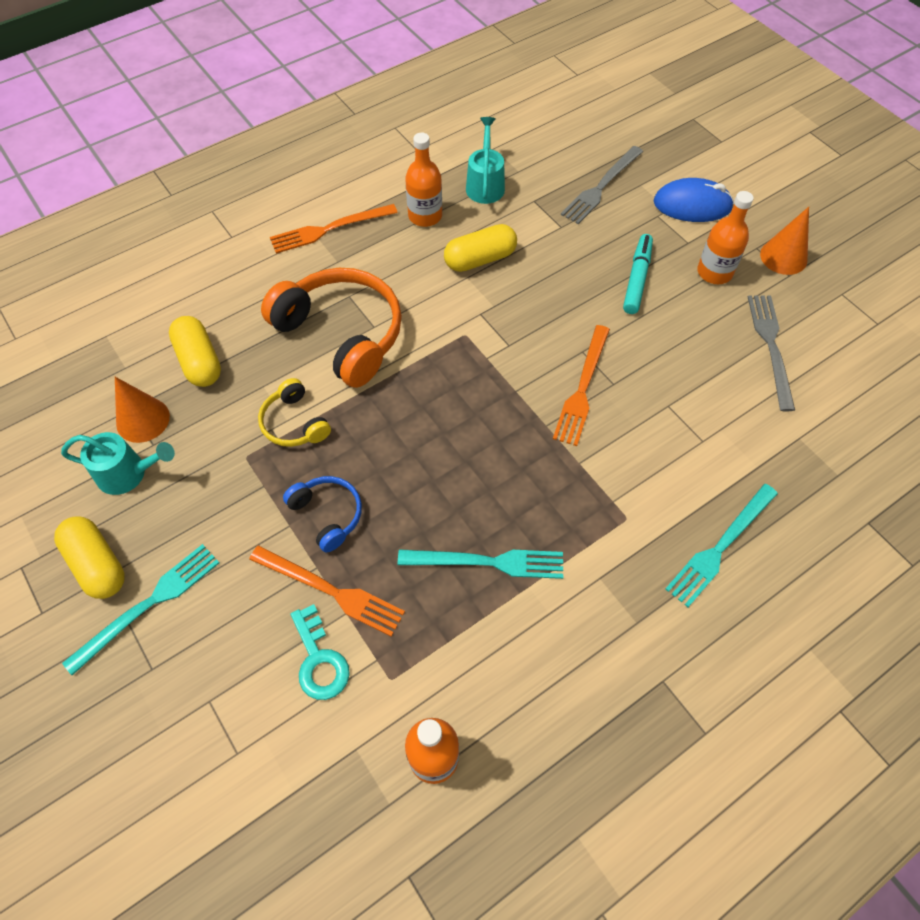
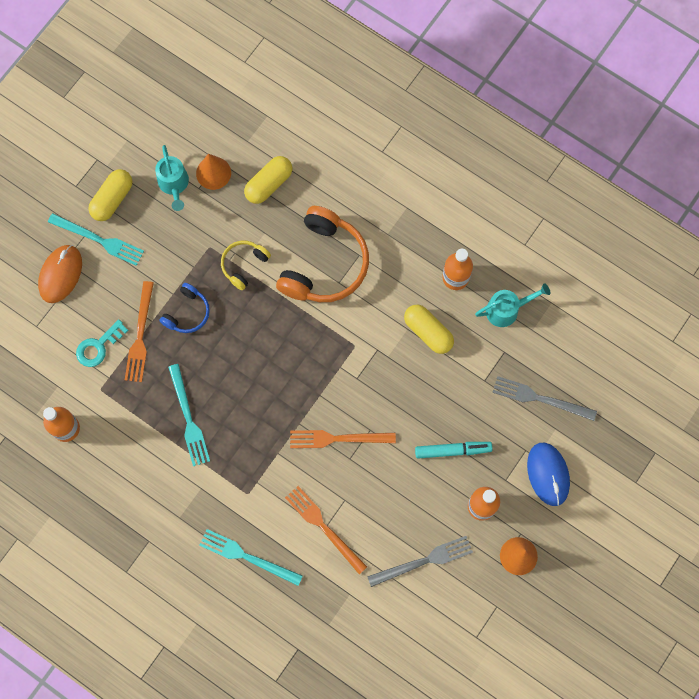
camera: 70 degrees right, 15 degrees up
orange fork [270,204,398,254] -> orange fork moved to [285,486,367,574]
none -> orange mouse [38,245,82,303]

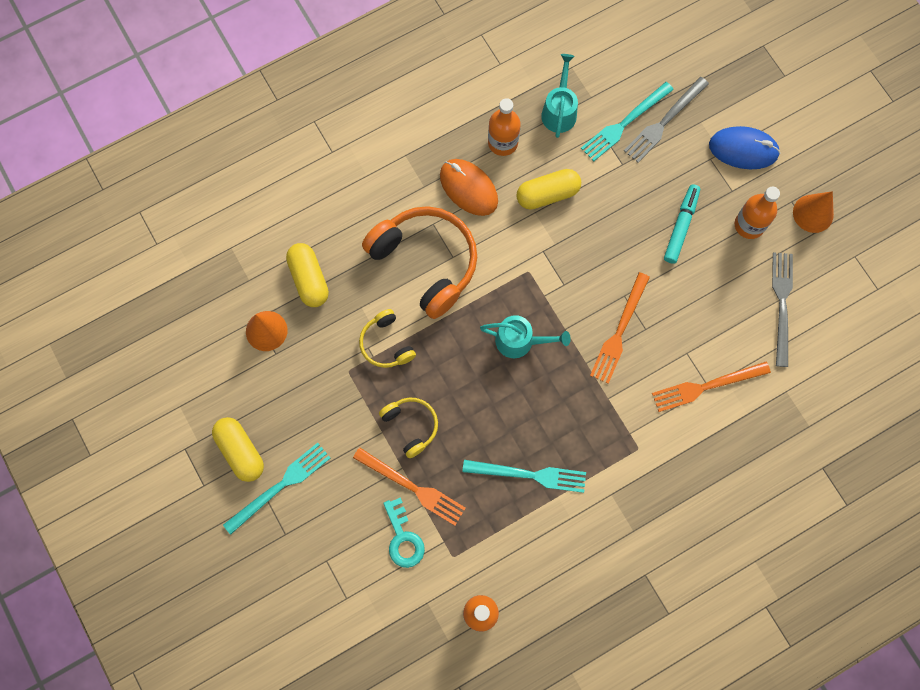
camera: 65 degrees left, 0 degrees up
orange mouse [38,245,82,303] -> orange mouse moved to [440,159,498,216]
turquoise watering can [155,145,189,211] -> turquoise watering can moved to [480,315,571,358]
blue headphones [159,283,210,333] -> yellow headphones [379,397,438,458]
turquoise fork [199,529,303,586] -> turquoise fork moved to [581,82,674,161]

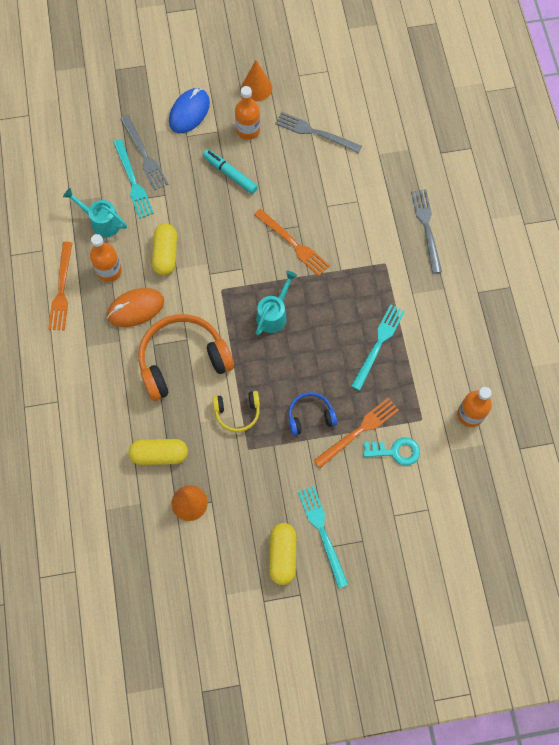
camera: 70 degrees left, 5 degrees down
yellow capsule [212,417,264,482] -> yellow capsule turned 75 degrees counterclockwise [269,523,296,585]
yellow headphones [379,397,438,458] -> blue headphones [288,392,337,435]
orange fork [652,362,771,412] -> orange fork moved to [48,242,72,330]
none -> grey fork [411,189,442,274]

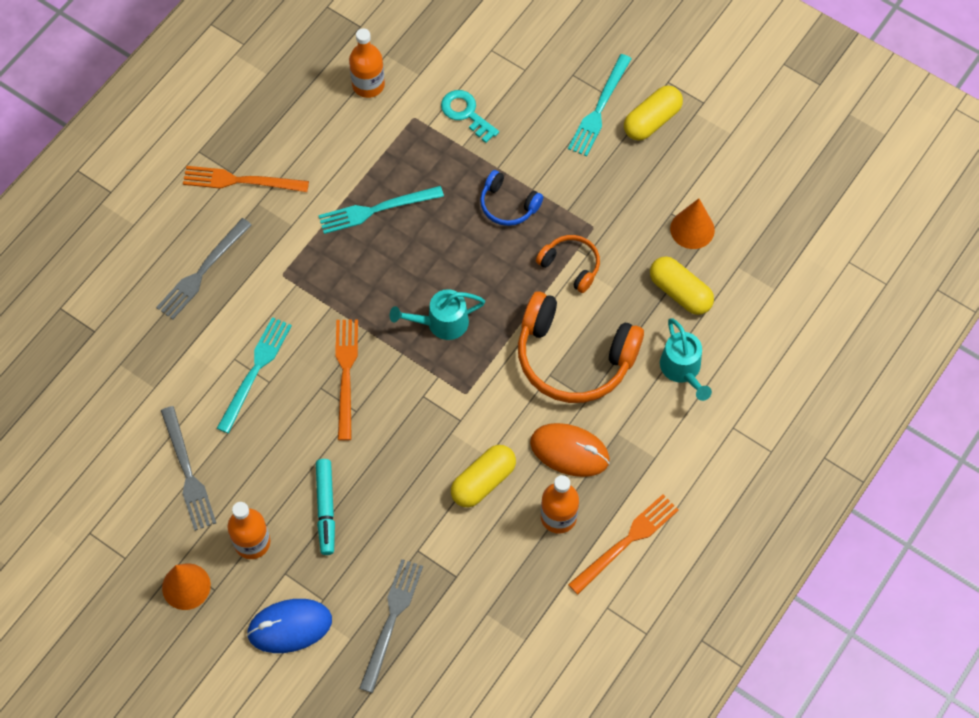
camera: 135 degrees left, 5 degrees down
turquoise watering can [63,188,127,238] -> turquoise watering can moved to [660,318,712,401]
turquoise fork [113,139,154,219] -> turquoise fork moved to [217,317,292,433]
yellow headphones [213,391,260,432] -> orange headphones [536,235,600,293]
orange fork [313,398,399,468] -> orange fork moved to [183,166,309,192]

